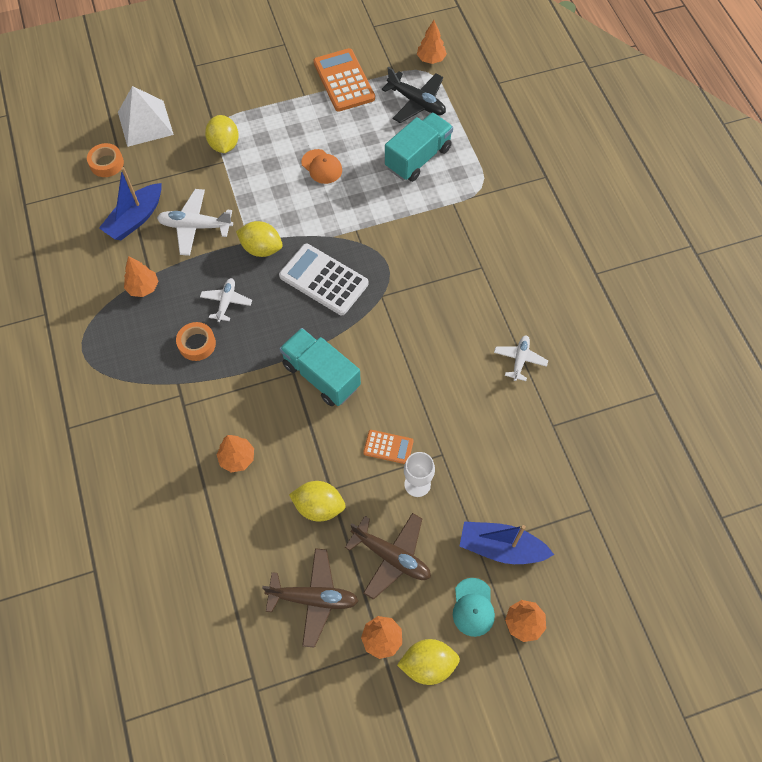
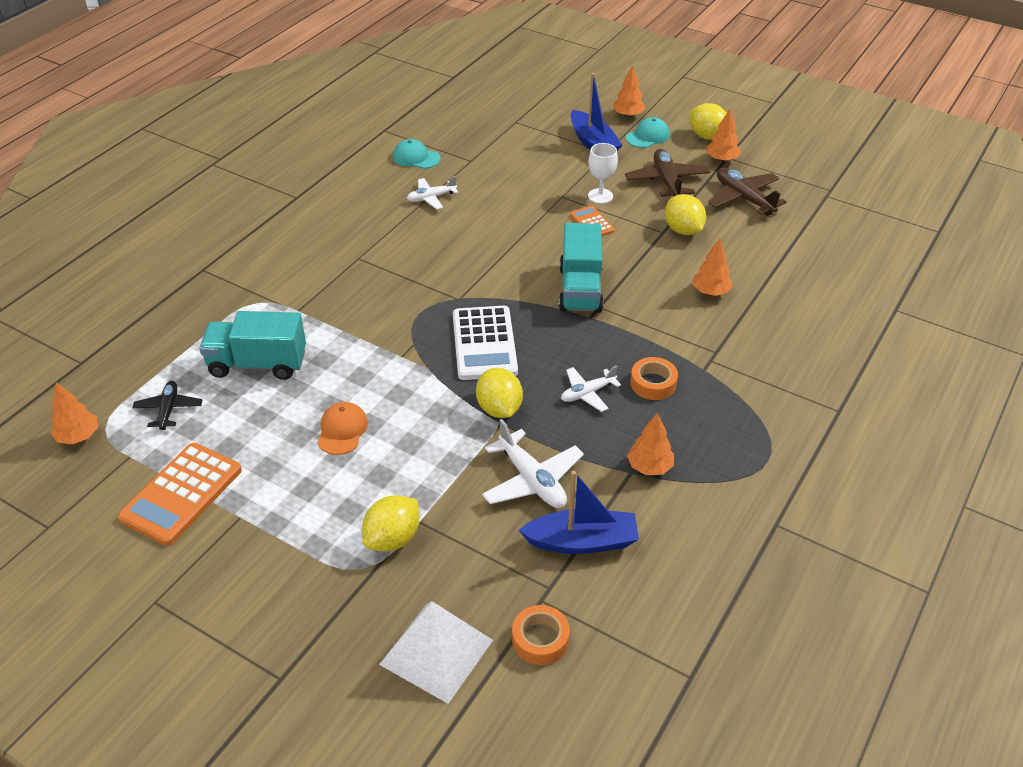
camera: 130 degrees left, 20 degrees down
black plane [381,67,446,123] -> black plane [132,381,202,430], size x0.63
none -> turquoise cap [393,139,441,169]

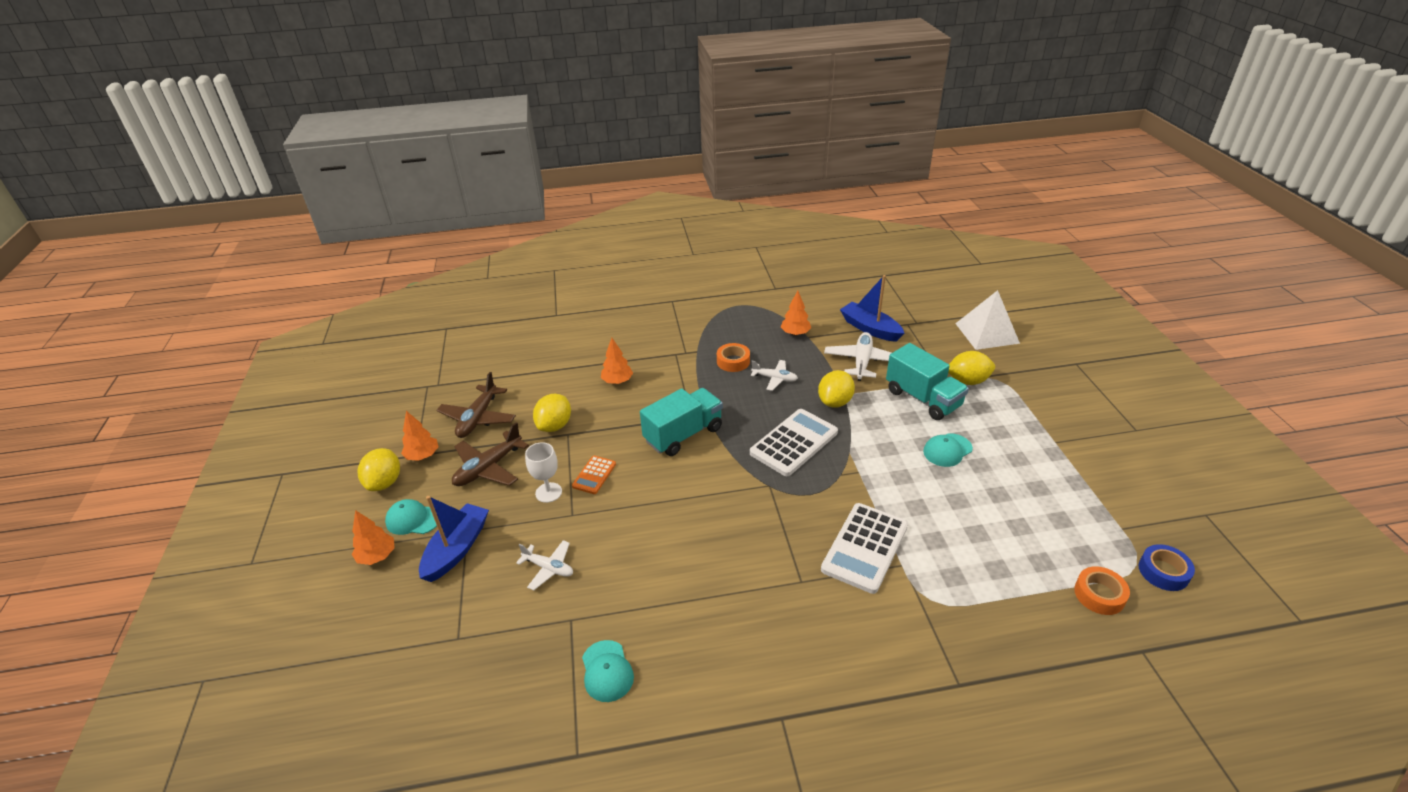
camera: 130 degrees left, 5 degrees down
orange tree [50,382,98,444] -> blue tape [1139,544,1195,591]
orange calculator [118,443,242,546] -> none
black plane [132,381,202,430] -> none
turquoise truck [199,311,306,380] -> turquoise truck moved to [886,343,969,420]
orange cap [317,402,368,455] -> turquoise cap [923,433,973,467]
white plane [407,176,459,209] -> white plane moved to [516,540,573,590]
orange tape [512,605,570,665] -> orange tape moved to [1074,566,1130,615]
none -> white calculator [821,503,908,594]

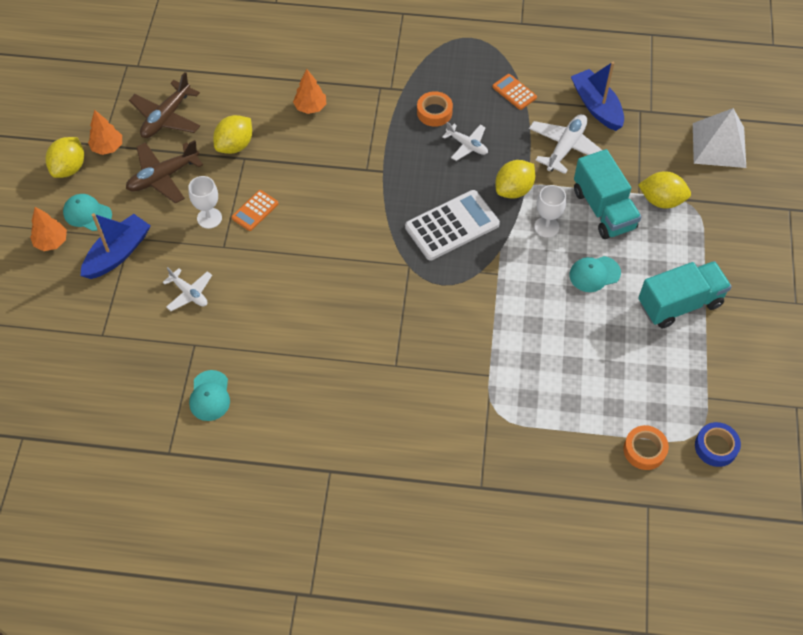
camera: 15 degrees right, 20 degrees up
turquoise truck [640,388,723,456] -> turquoise truck moved to [638,261,732,328]
orange tree [781,291,811,336] -> orange calculator [493,74,537,110]
white calculator [821,503,908,594] -> none
none -> white goblet [534,185,566,238]

